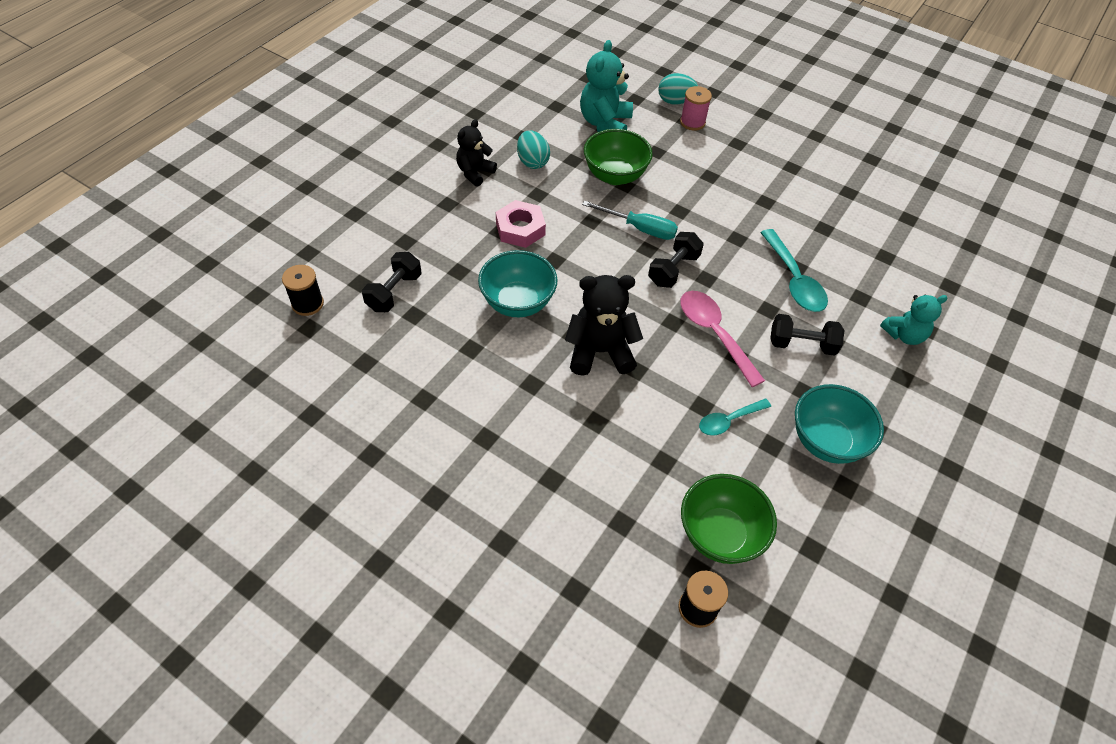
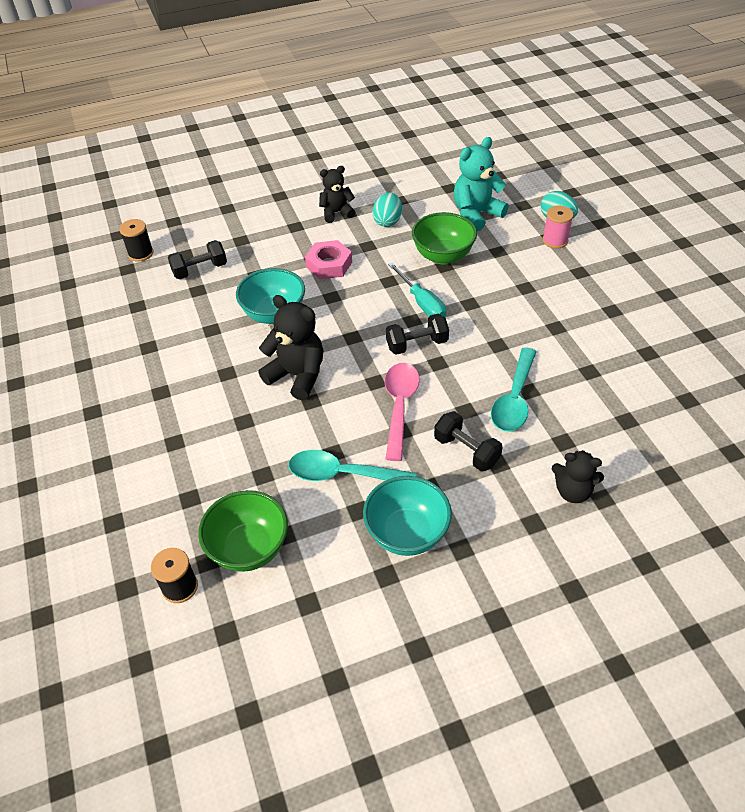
camera: 40 degrees right, 5 degrees down
turquoise spoon [699,399,771,436] -> turquoise spoon [289,450,417,481], size x1.61
turquoise teddy bear [880,295,947,345] -> black teddy bear [552,450,604,503]

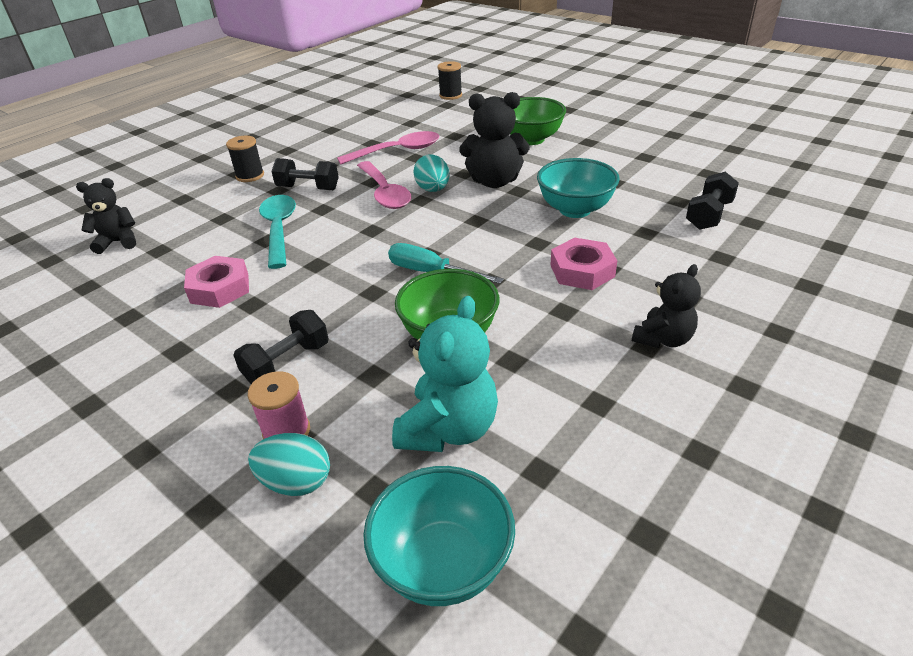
camera: 150 degrees right, 10 degrees down
black spool [119,219,153,262] -> black spool moved to [226,136,264,182]
green bowl [198,490,288,572] -> green bowl moved to [510,97,566,145]
turquoise spoon [289,450,417,481] -> pink spoon [337,131,440,164]
turquoise bowl [363,476,452,556] -> turquoise bowl moved to [363,466,515,606]
turquoise egg [373,193,402,227] -> turquoise egg moved to [414,154,450,192]
black dumbbell [386,314,449,355] -> black dumbbell moved to [233,310,329,384]
black teddy bear [552,450,604,503] -> black teddy bear moved to [76,178,136,254]
none -> pink nut [184,256,249,308]

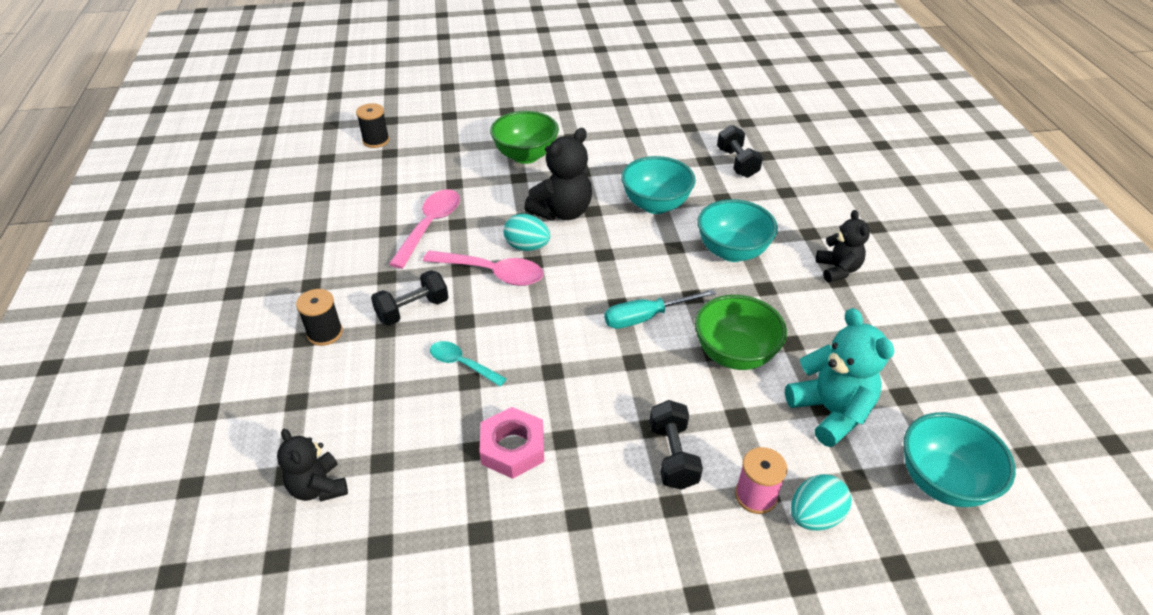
camera: 50 degrees left, 5 degrees up
black teddy bear [76,178,136,254] -> black teddy bear turned 60 degrees counterclockwise [277,429,348,502]
turquoise spoon [259,195,296,269] -> turquoise spoon [430,341,507,387], size x0.62
pink nut [550,237,617,290] -> turquoise bowl [697,199,778,262]

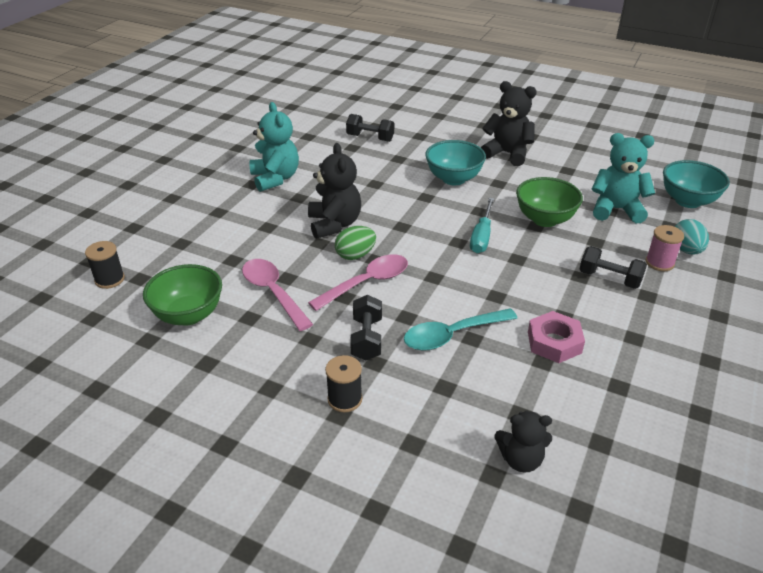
camera: 55 degrees left, 5 degrees down
turquoise spoon [430,341,507,387] -> turquoise spoon [404,308,517,351], size x1.61
green bowl [490,111,559,164] -> green bowl moved to [143,264,222,326]
turquoise egg [504,214,550,251] -> green egg [335,226,376,260]
turquoise bowl [621,156,696,214] -> none
black teddy bear [816,210,870,283] -> black teddy bear [481,81,537,166], size x1.55
none -> turquoise teddy bear [250,102,299,192]

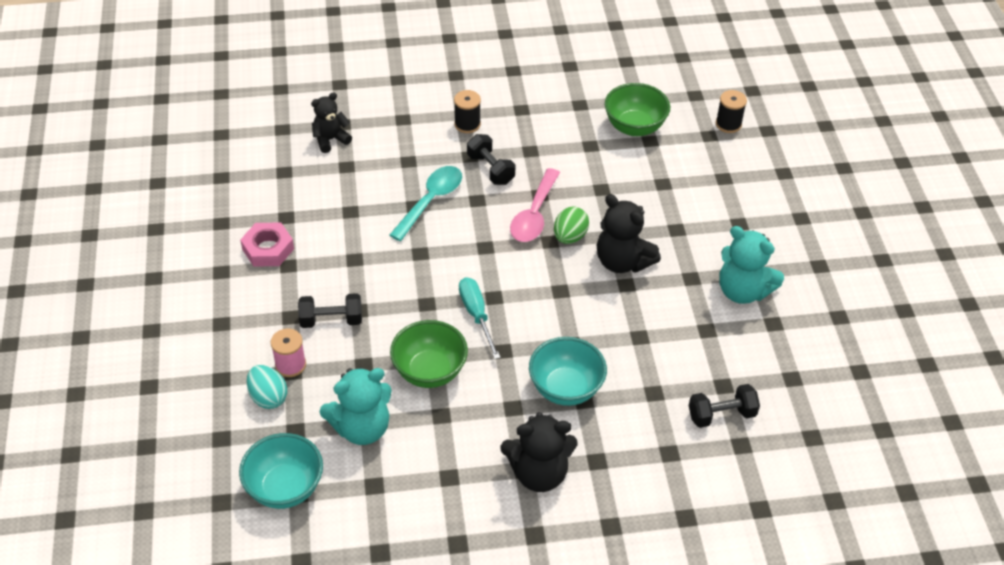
camera: 145 degrees right, 10 degrees up
pink spoon [242,259,313,331] -> none
pink nut [528,311,585,363] -> pink nut moved to [240,222,294,267]

